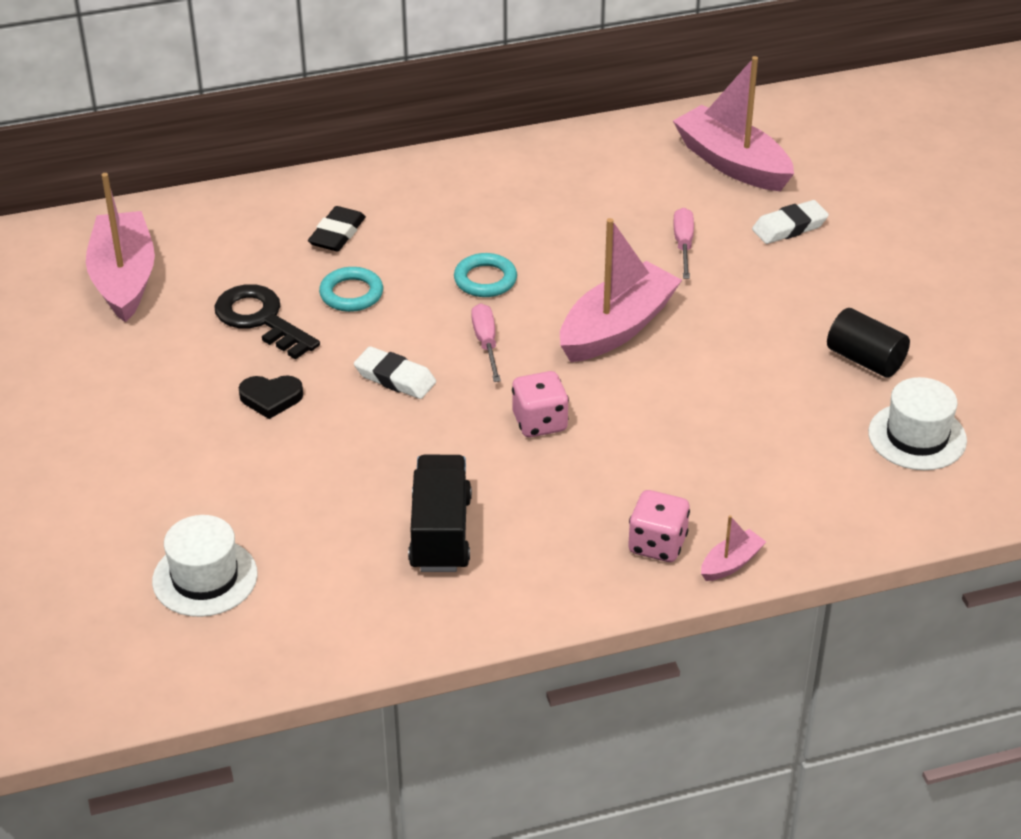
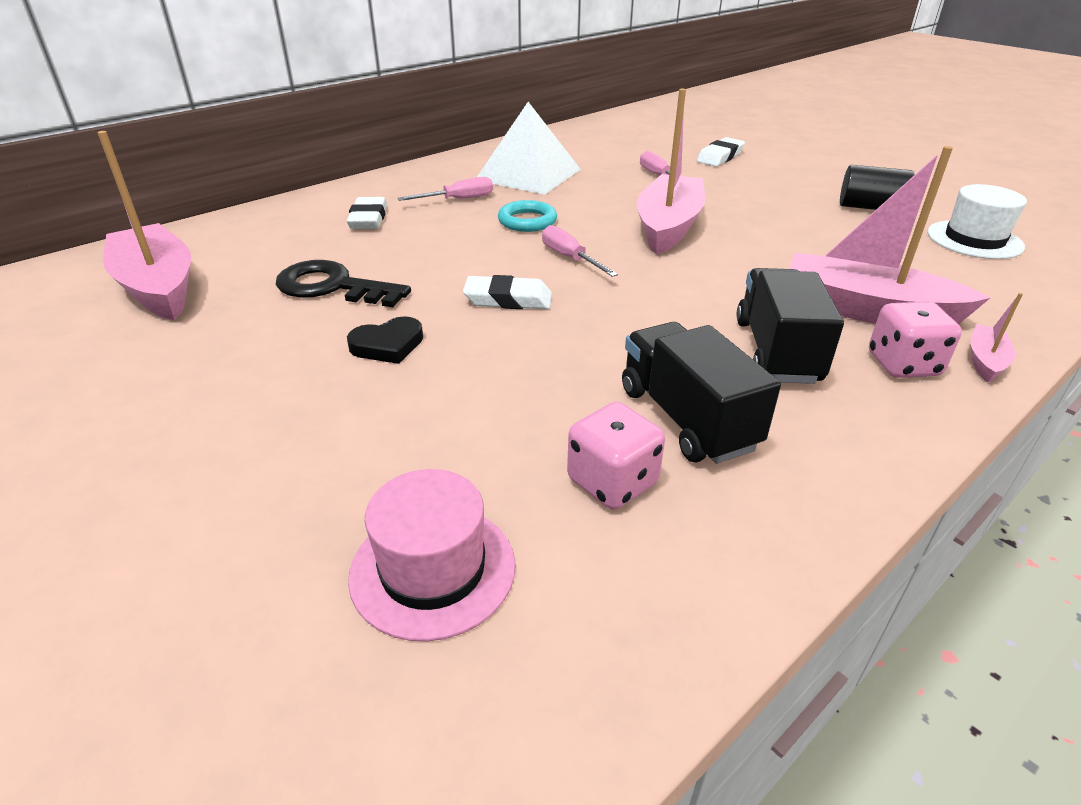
camera: 25 degrees left, 5 degrees down
white hat [152,515,258,617] -> pink hat [348,469,516,641]
black eraser [308,206,366,252] -> white eraser [347,197,387,229]
turquoise ring [319,267,383,312] -> none
pink dice [512,371,569,437] -> pink dice moved to [567,402,665,510]
pink boat [673,56,794,191] -> pink boat moved to [790,146,990,324]
none -> pink screwdriver [398,177,493,201]
none -> white pyramid [477,102,581,195]
none -> black truck [737,268,844,384]

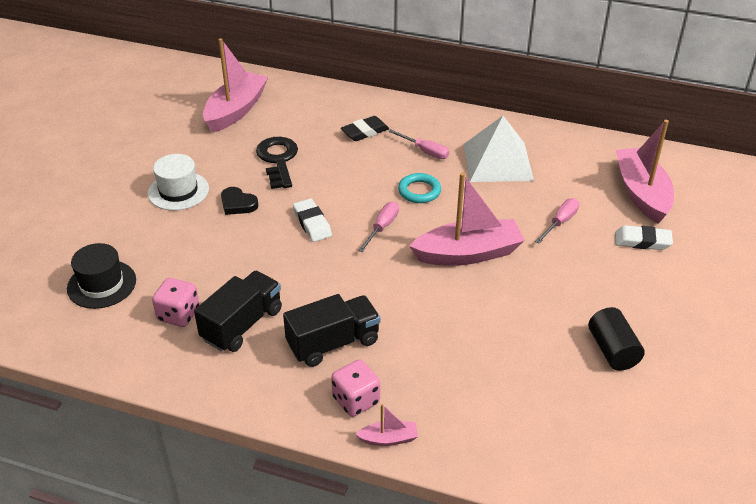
camera: 60 degrees right, 5 degrees up
white eraser [347,197,387,229] -> black eraser [341,116,390,141]
pink hat [348,469,516,641] -> black hat [67,243,136,309]
pink boat [790,146,990,324] -> pink boat moved to [616,120,674,224]
white hat [927,184,1027,259] -> white hat moved to [148,154,209,211]

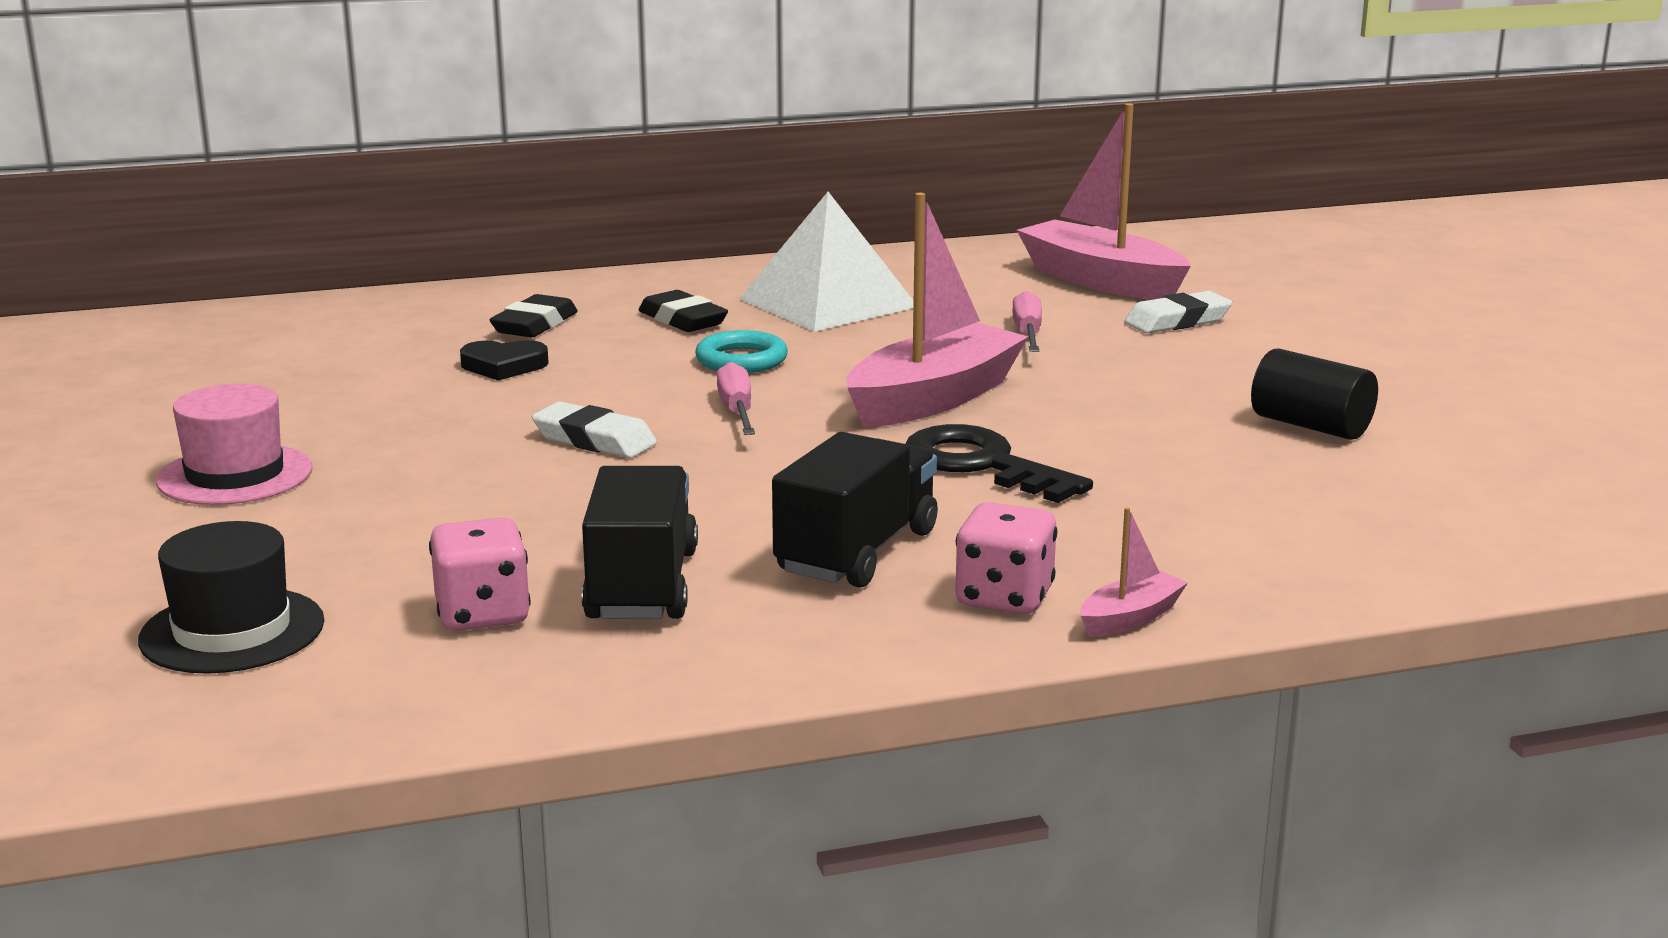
camera: 35 degrees left, 20 degrees down
white hat [148,154,209,211] -> pink hat [156,384,313,505]
pink boat [203,38,268,132] -> none
black heart [221,187,258,215] -> black heart moved to [460,340,549,381]
black key [256,137,298,189] -> black key moved to [906,424,1093,503]
pink screwdriver [388,129,449,159] -> black eraser [639,290,728,332]

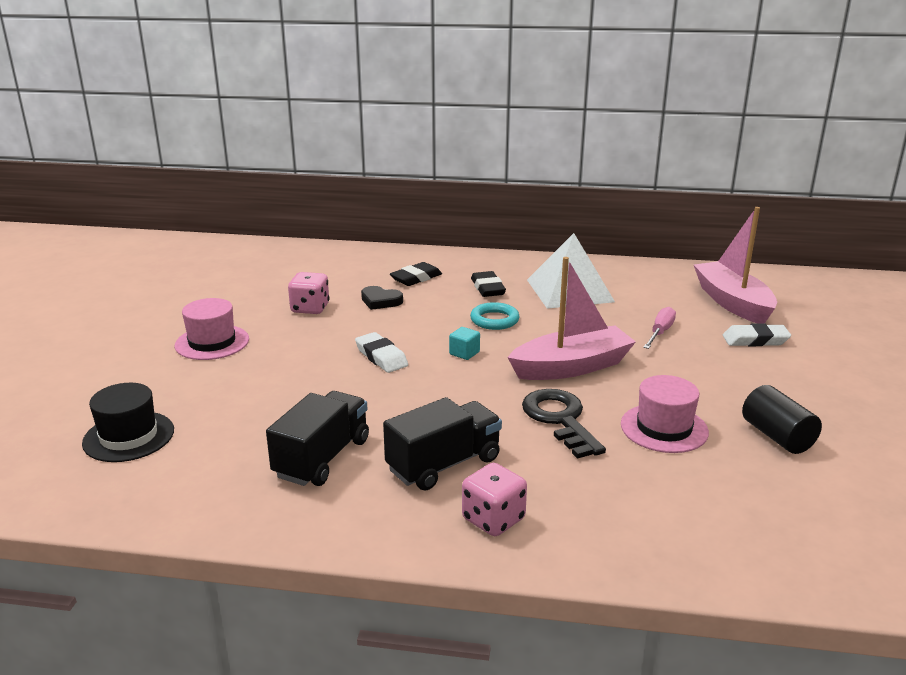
camera: 25 degrees right, 5 degrees up
pink dice [429,517,531,631] -> pink dice moved to [288,272,330,314]
pink screwdriver [717,362,755,435] -> turquoise cube [449,327,480,360]
pink boat [1081,507,1188,637] -> none
none -> pink hat [621,375,709,453]

